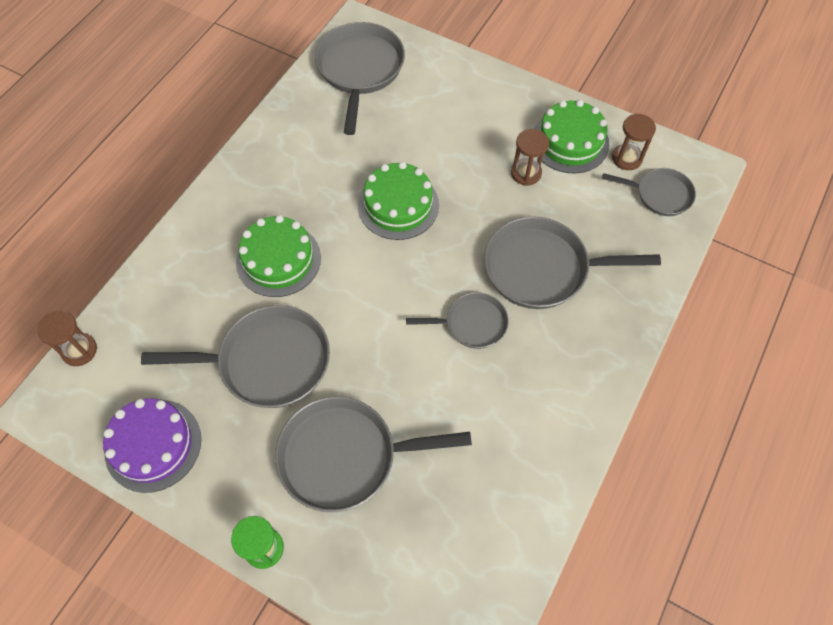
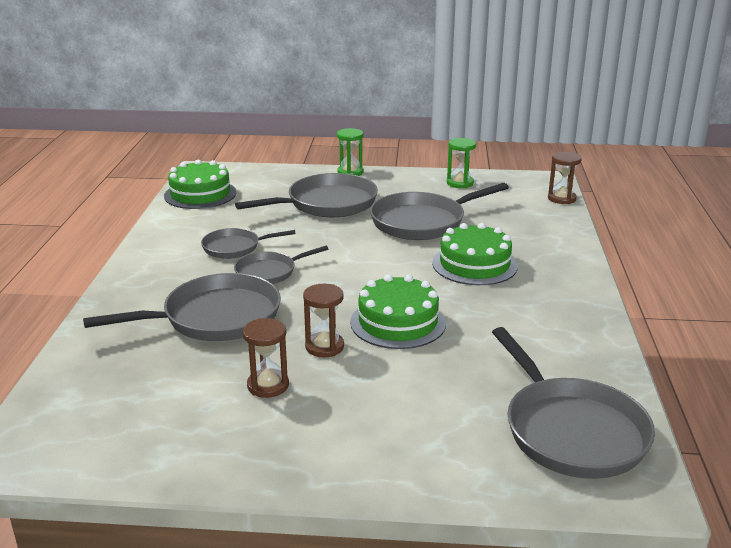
camera: 155 degrees right, 35 degrees down
purple cake [103,398,201,493] -> green hourglass [447,138,476,188]
green cake [534,100,610,173] -> green cake moved to [164,160,236,209]
grey pan [602,168,696,216] -> grey pan moved to [201,228,296,259]
brown hourglass [612,113,656,170] -> brown hourglass moved to [303,284,344,357]

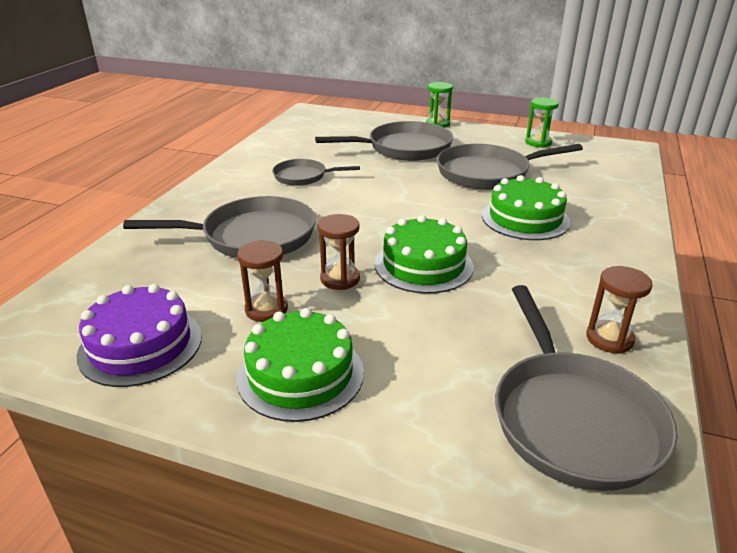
camera: 15 degrees right, 5 degrees up
green cake [164,160,236,209] -> green cake moved to [236,308,364,422]
grey pan [234,246,328,284] -> none
brown hourglass [548,152,582,204] -> brown hourglass moved to [586,266,653,354]
none -> purple cake [77,284,202,387]

